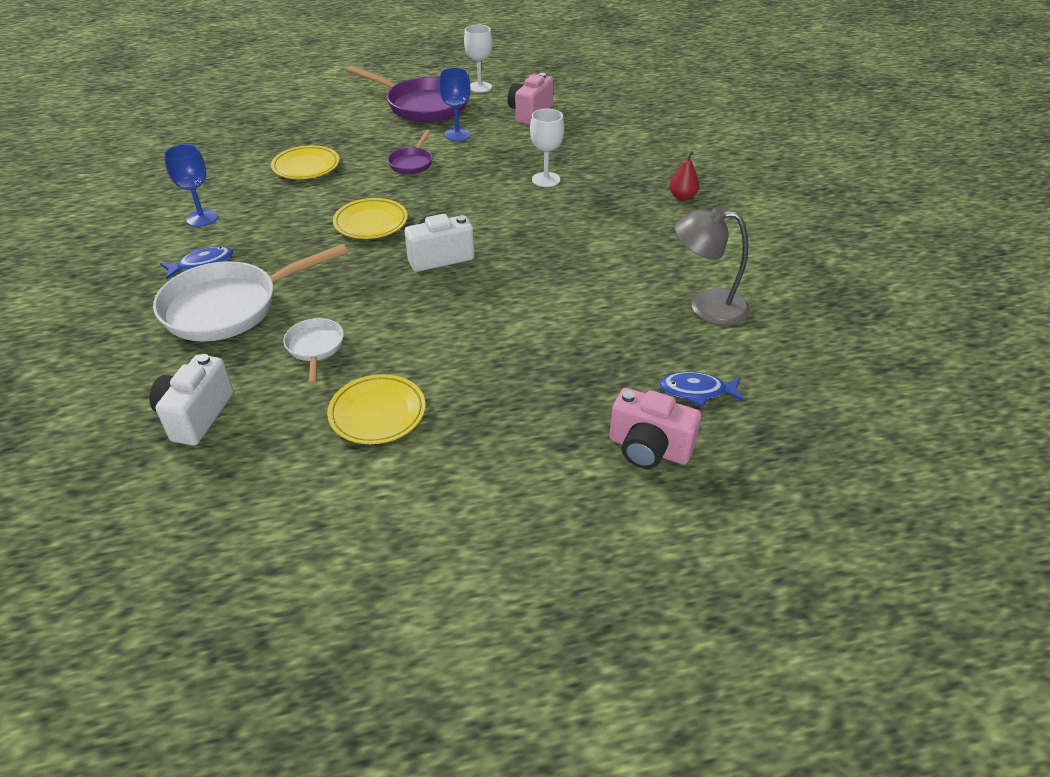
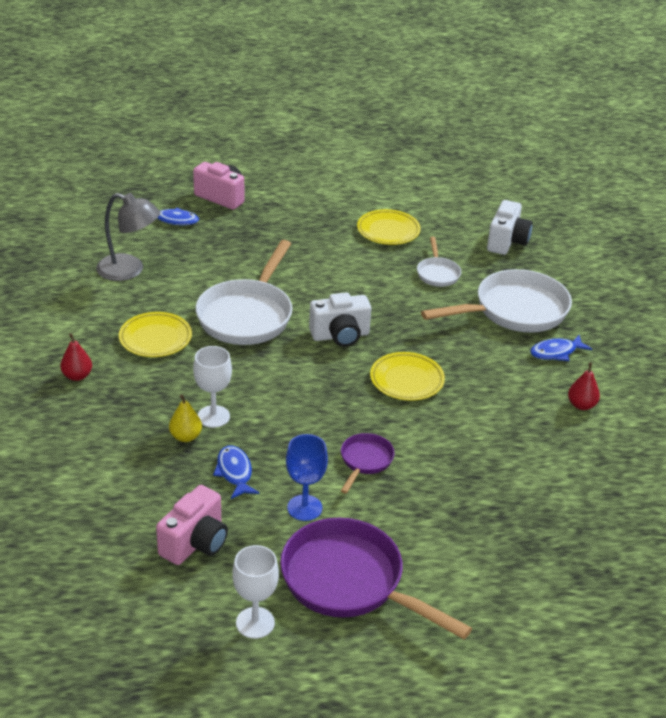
camera: 175 degrees left, 5 degrees down
blue goblet [164,144,218,227] -> red pear [568,362,600,410]
yellow plate [271,145,339,179] -> yellow plate moved to [119,312,192,357]
none -> yellow pear [169,395,202,442]
none -> white pan [196,240,292,345]
none -> blue fish [213,446,260,499]

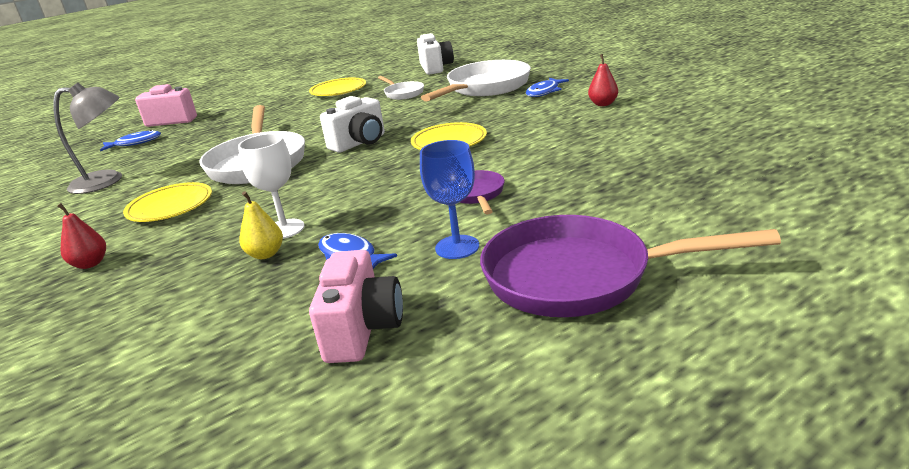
camera: 25 degrees left, 10 degrees down
white goblet [232,545,279,639] -> none

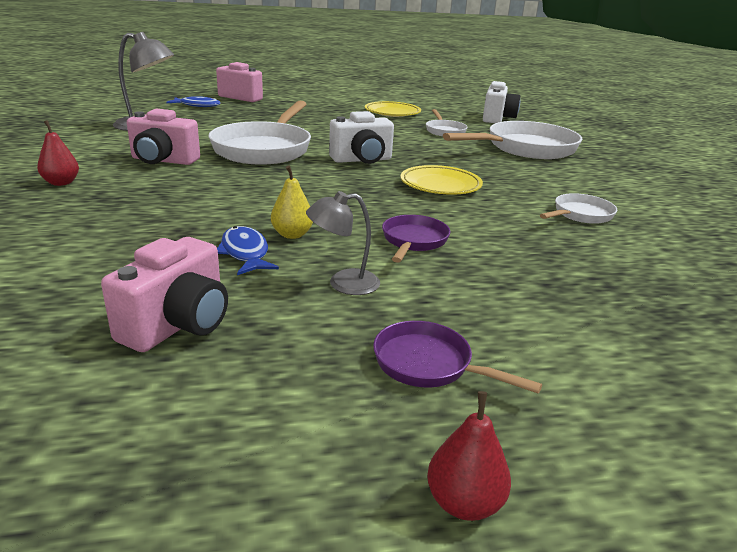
camera: 20 degrees right, 0 degrees up
yellow plate [123,182,212,222] -> pink camera [127,108,200,165]
white goblet [238,134,305,239] -> none
yellow pear [239,191,283,259] -> yellow pear moved to [271,166,313,239]
blue goblet [420,140,479,259] -> grey lamp [306,191,380,295]
purple pan [480,215,781,317] -> purple pan [373,321,542,393], size x0.49
blue fish [526,78,569,97] -> none
red pear [588,54,618,106] -> red pear moved to [427,391,511,521]
none -> white pan [540,193,617,224]

